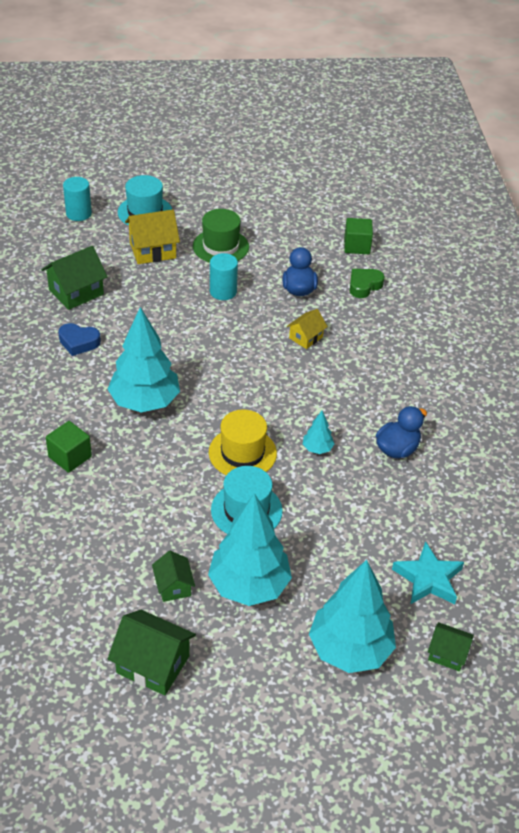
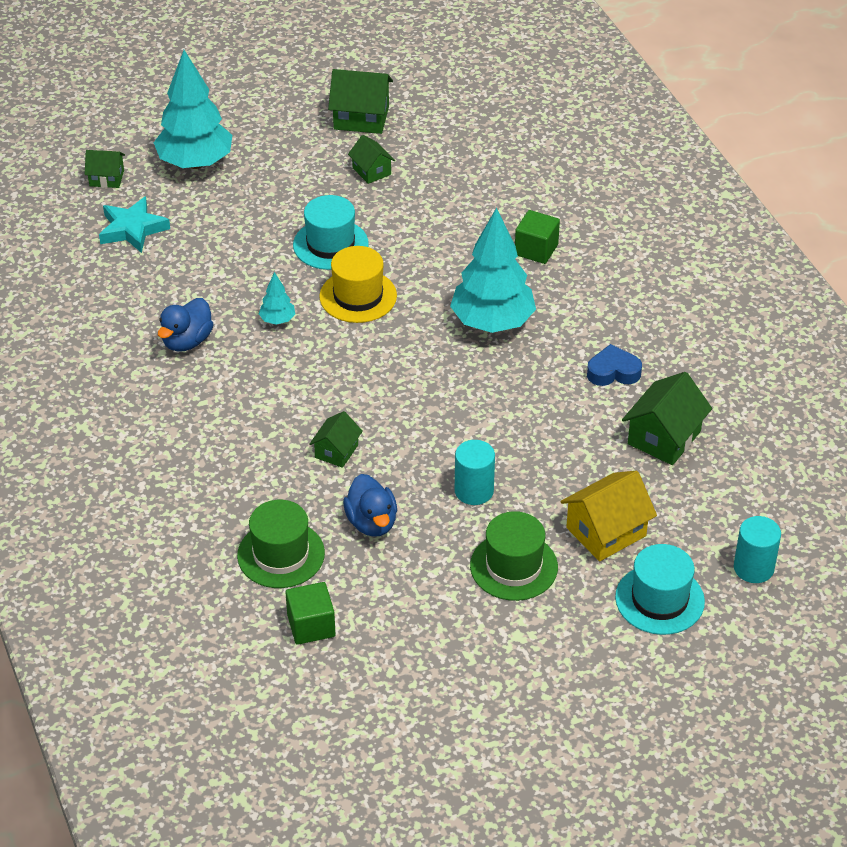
camera: 165 degrees right, 0 degrees up
turquoise tree [208,493,292,606] -> none
yellow house [287,309,328,349] -> green house [310,411,363,468]
green heart [350,269,385,298] -> green hat [237,500,325,588]

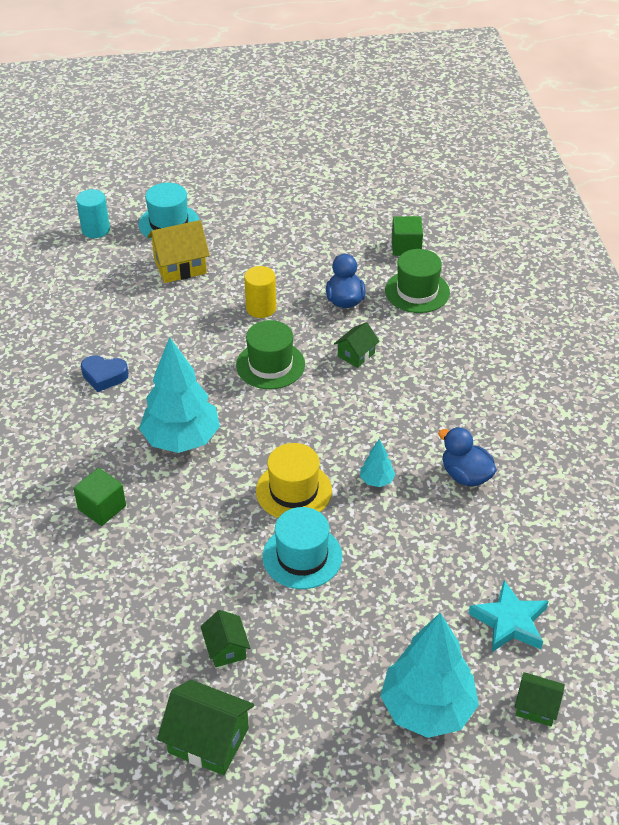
camera: 165 degrees left, 0 degrees up
blue duck [158,298,214,352] -> blue duck turned 90 degrees counterclockwise [438,427,497,486]
turquoise cylinder [455,440,495,505] -> yellow cylinder [244,266,276,318]
green hat [470,511,558,601] -> green hat moved to [236,320,305,389]
green house [622,372,712,465] -> none

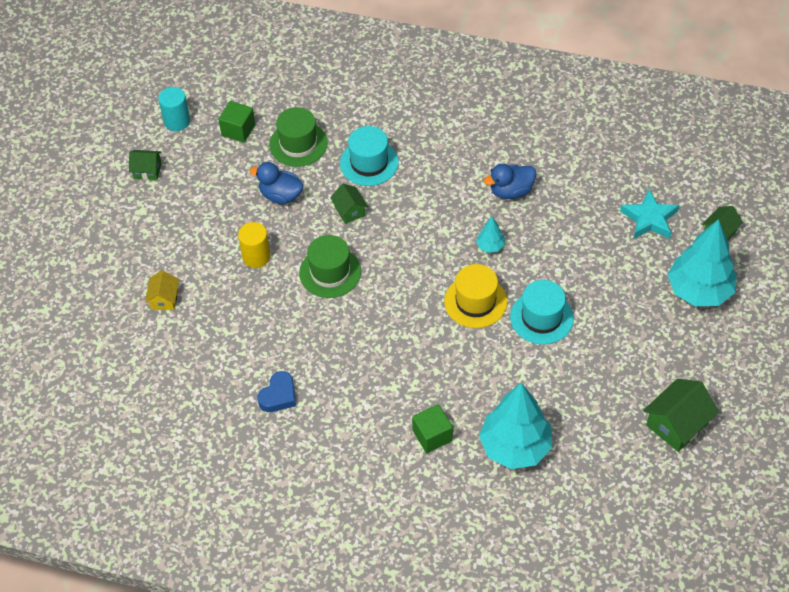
camera: 65 degrees left, 10 degrees up
turquoise cylinder [76,189,110,238] -> turquoise cylinder moved to [158,87,190,131]
turquoise hat [138,183,199,240] -> turquoise hat moved to [340,126,399,186]
turquoise tree [139,337,220,453] -> turquoise tree moved to [479,383,552,469]
yellow house [147,220,210,283] -> yellow house [145,270,179,310], size x0.60
green house [200,610,250,667] -> green house moved to [129,150,161,180]

